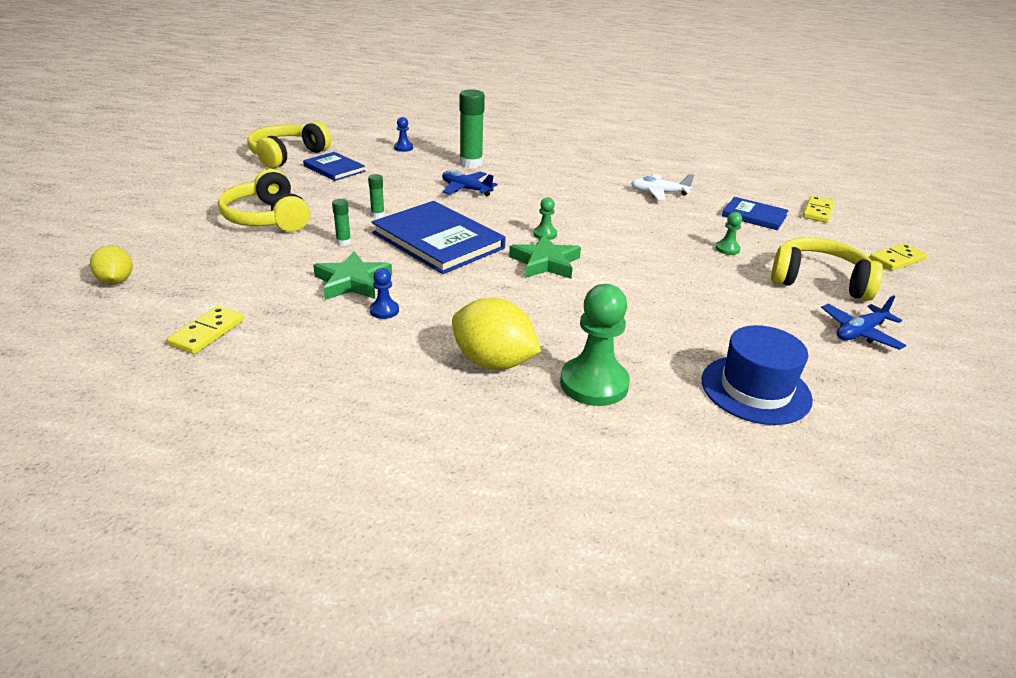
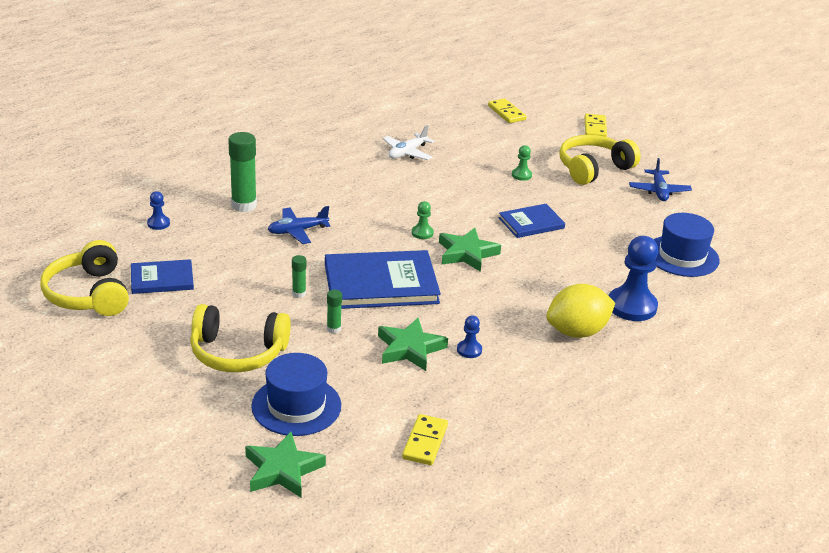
camera: 55 degrees left, 0 degrees up
yellow lemon [90,245,133,284] -> green star [245,432,326,497]
yellow domino [167,306,244,354] -> yellow domino turned 45 degrees clockwise [402,414,448,465]
green pawn [560,284,630,406] -> blue pawn [609,236,658,321]
blue book [722,197,789,230] -> blue book moved to [499,204,565,238]
none -> blue hat [251,353,341,436]

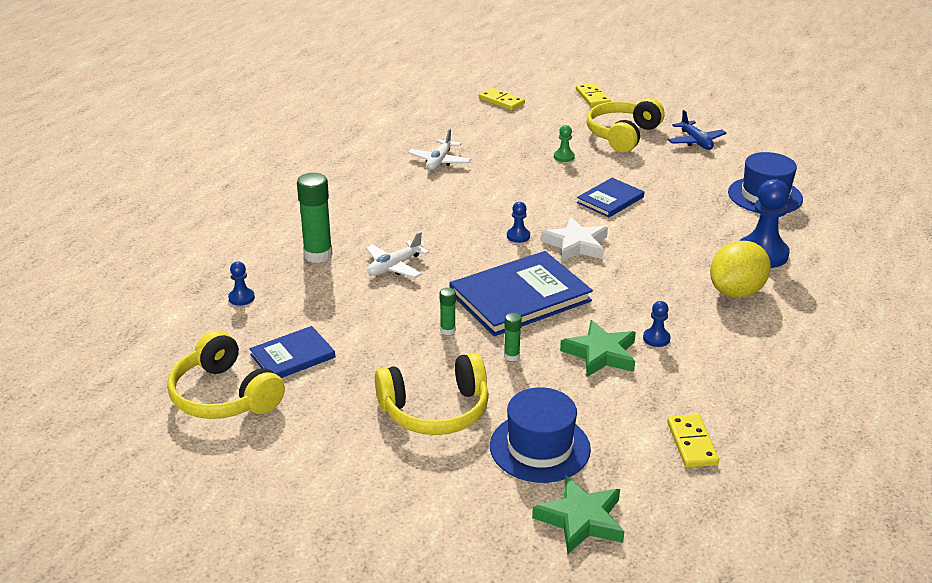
camera: 20 degrees left, 0 degrees up
blue plane [268,206,331,244] -> white plane [366,231,429,278]
green pawn [412,201,434,239] -> blue pawn [507,202,530,243]
green star [439,228,501,272] -> white star [541,217,608,262]

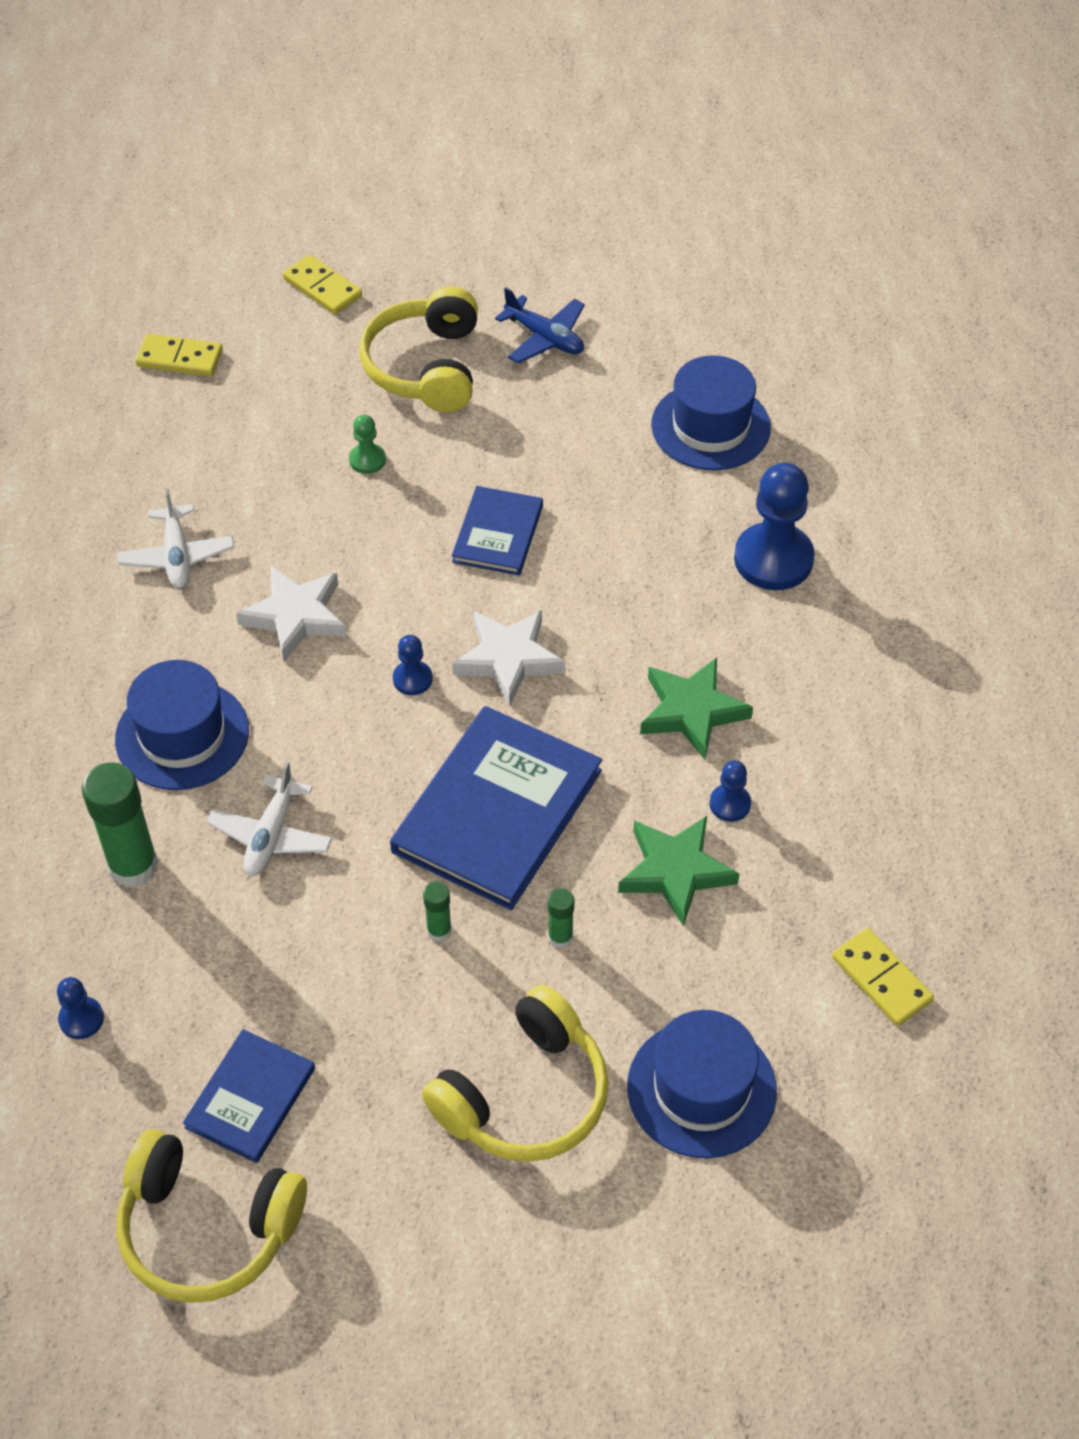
camera: 30 degrees left, 20 degrees up
green star [532,475,625,554] -> green star moved to [640,658,753,760]
yellow lemon [710,241,771,298] -> none
none -> blue hat [115,660,249,790]
none -> white star [236,566,346,662]

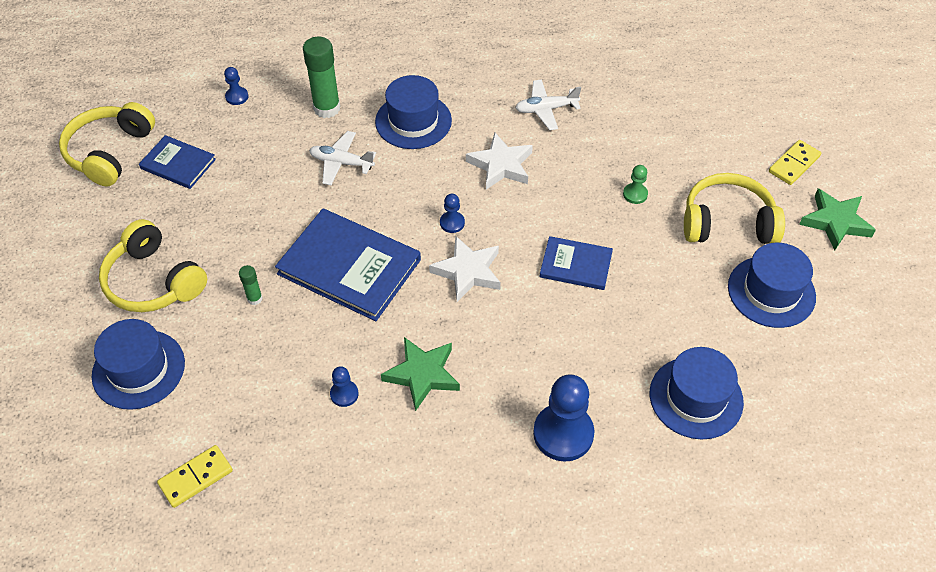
camera: 90 degrees right, 0 degrees up
yellow domino [135,334,223,376] -> none
green glue stick [423,882,452,942] -> none
blue plane [495,288,585,364] -> blue hat [728,243,816,328]
green star [618,816,739,927] -> green star moved to [799,188,876,251]

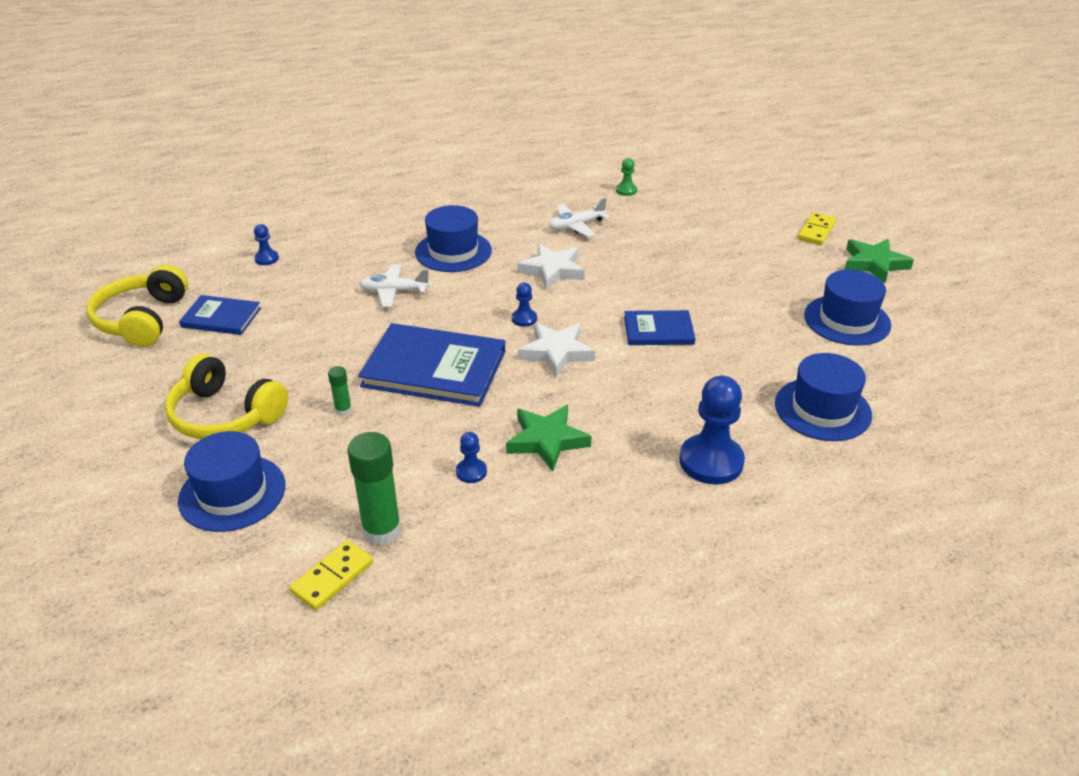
camera: 15 degrees left, 15 degrees down
green glue stick [303,37,340,118] -> green glue stick moved to [347,432,402,546]
green pawn [623,165,648,204] -> green pawn moved to [616,158,637,196]
yellow headphones [684,173,785,244] -> none

